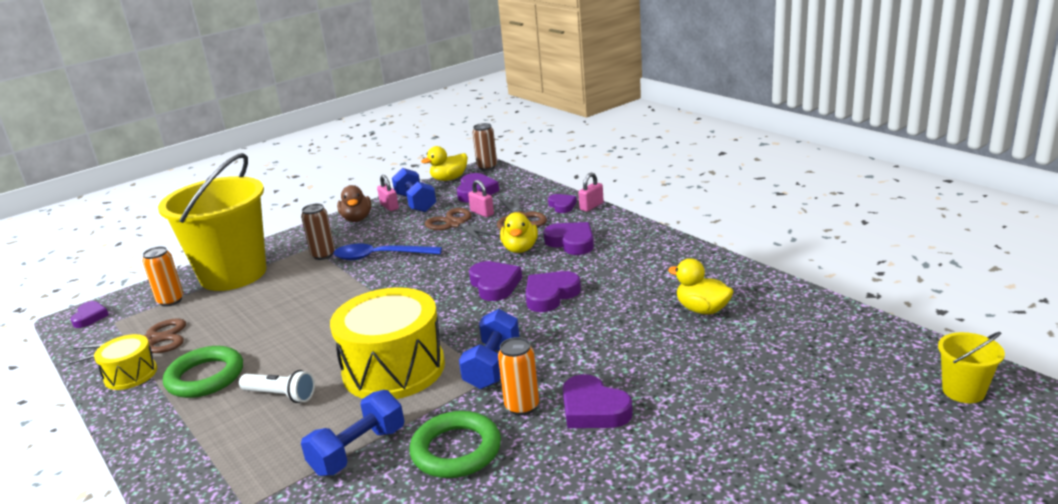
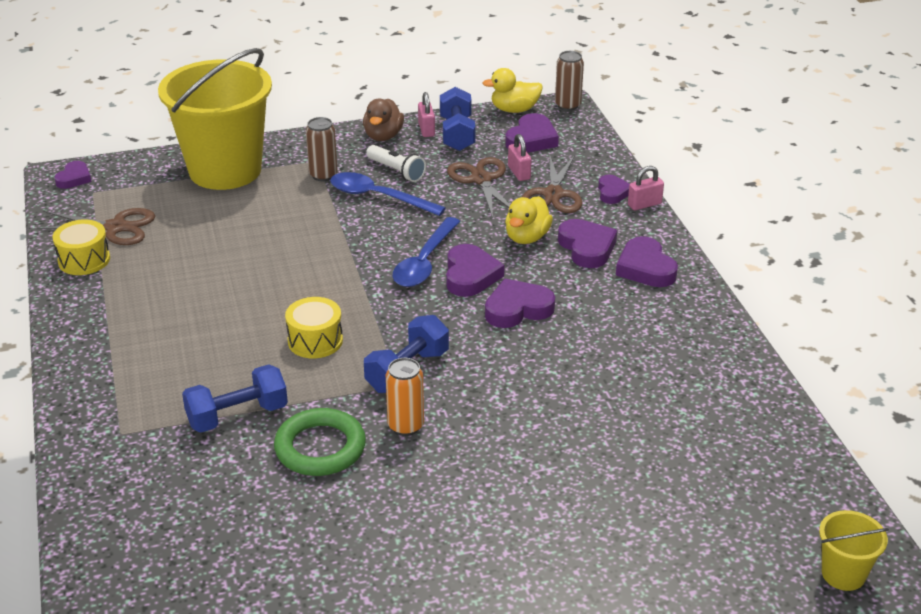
camera: 20 degrees right, 10 degrees up
orange can [142,246,184,307] -> none
green ring [163,346,243,398] -> none
white flashlight [239,370,315,403] -> white flashlight moved to [366,145,426,182]
yellow drum [330,287,445,399] -> yellow drum [285,297,343,358], size x0.51
purple heart [563,374,633,428] -> purple heart moved to [616,236,678,287]
yellow duck [668,258,734,315] -> none
none -> blue spoon [392,217,460,287]

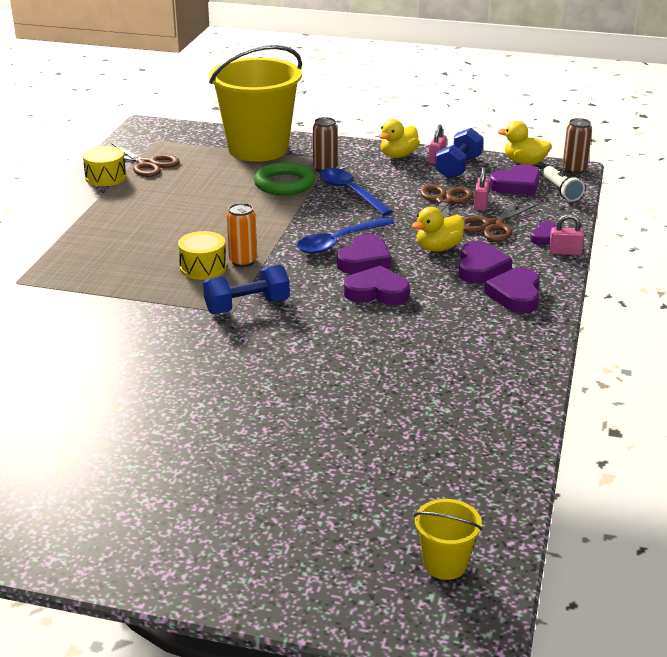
camera: 30 degrees right, 5 degrees down
purple heart [54,161,92,189] -> none
blue dumbbell [182,364,288,433] -> none
green ring [274,408,366,476] -> green ring moved to [254,162,315,195]
brown duck [363,99,404,141] -> yellow duck [379,119,419,158]
white flashlight [366,145,426,182] -> white flashlight moved to [543,166,585,201]
orange can [386,358,424,436] -> orange can moved to [226,203,257,267]

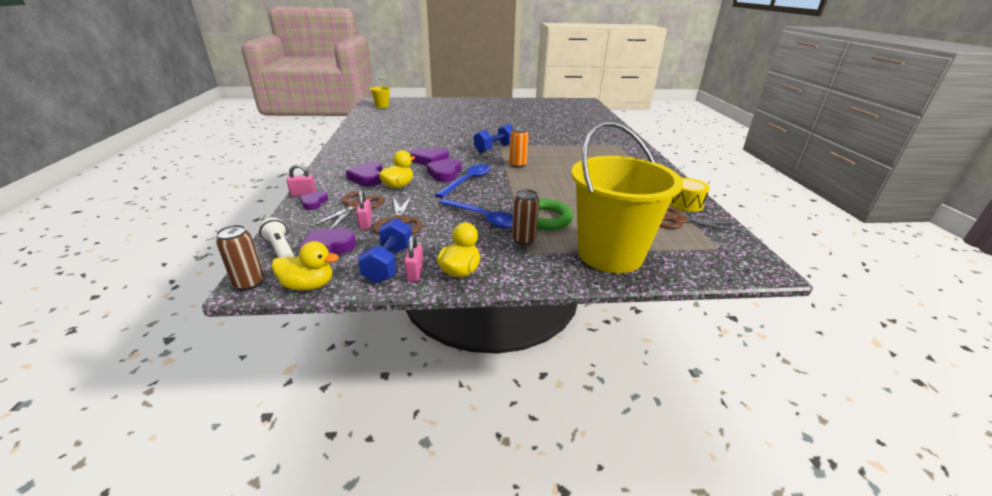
camera: 160 degrees right, 0 degrees up
yellow drum [178,231,227,280] -> none
purple heart [484,268,540,313] -> none

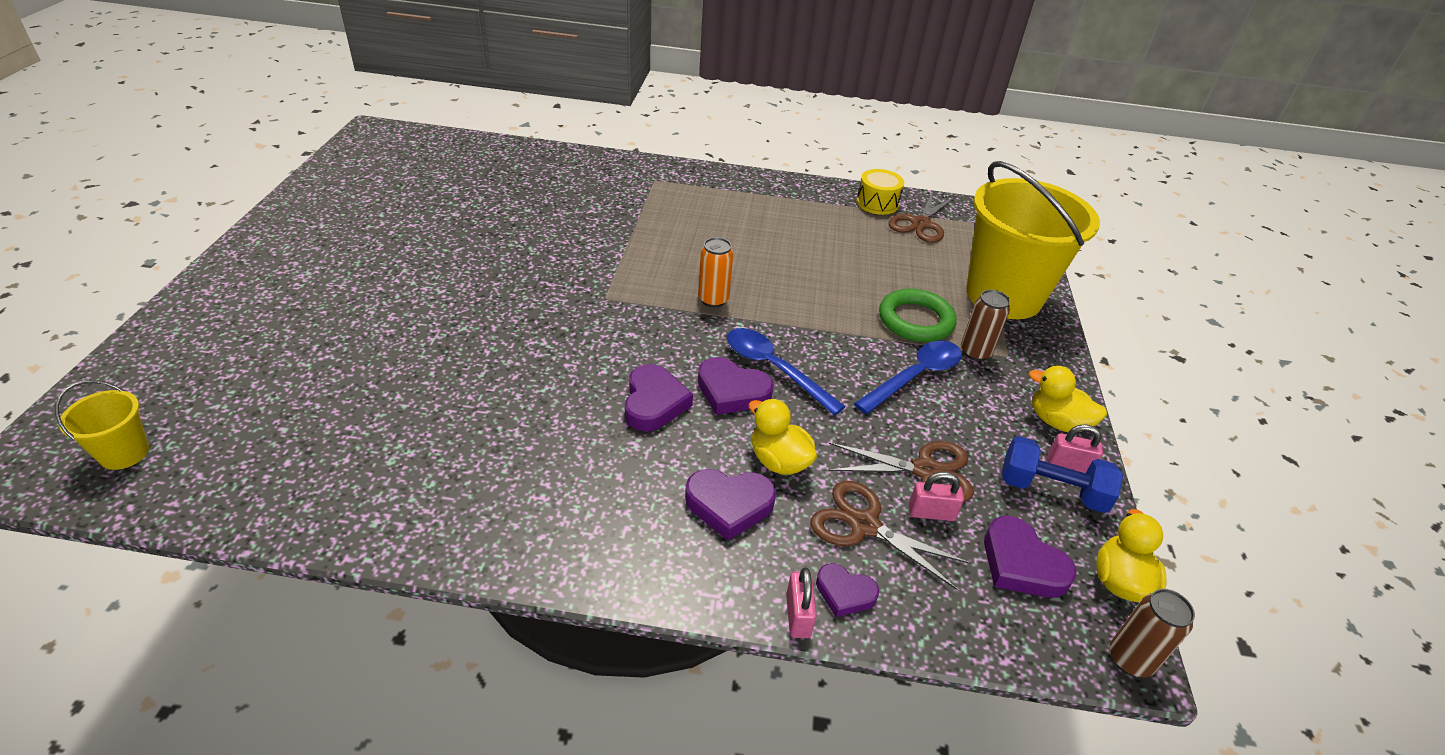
camera: 80 degrees left, 10 degrees up
white flashlight [259,218,295,258] -> none
blue dumbbell [474,124,513,153] -> none

